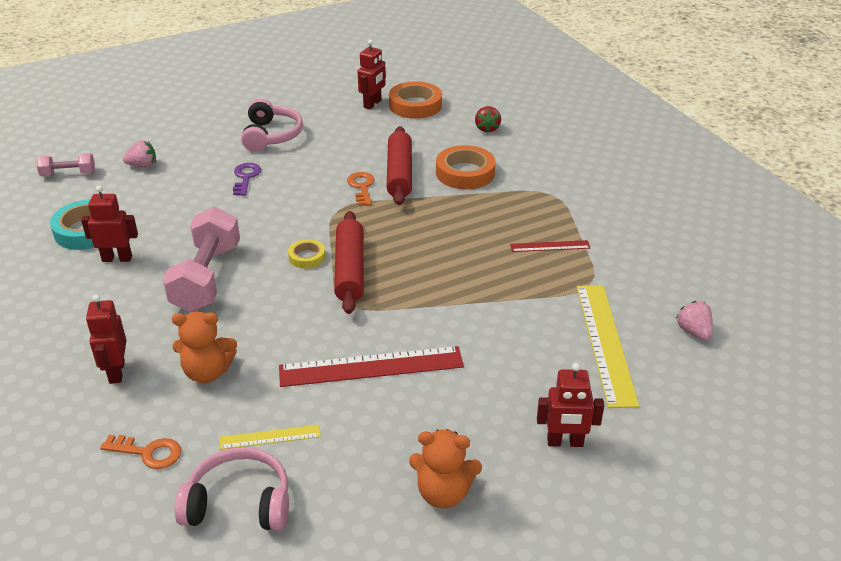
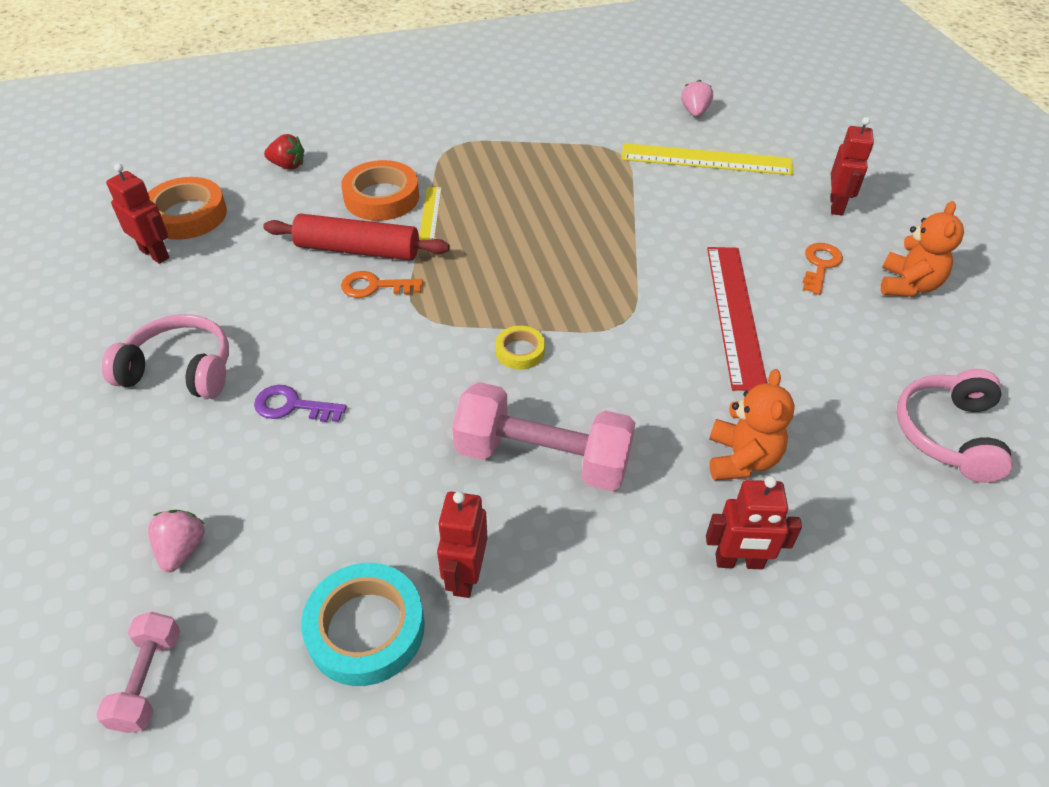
camera: 80 degrees left, 10 degrees up
orange key [100,435,181,469] -> orange key moved to [803,243,843,295]
yellow ruler [220,425,321,450] -> yellow ruler moved to [419,187,442,240]
red rolling pin [334,211,364,314] -> none
red ruler [510,240,590,252] -> none
pink strawberry [676,301,713,340] -> pink strawberry turned 105 degrees clockwise [681,80,713,117]

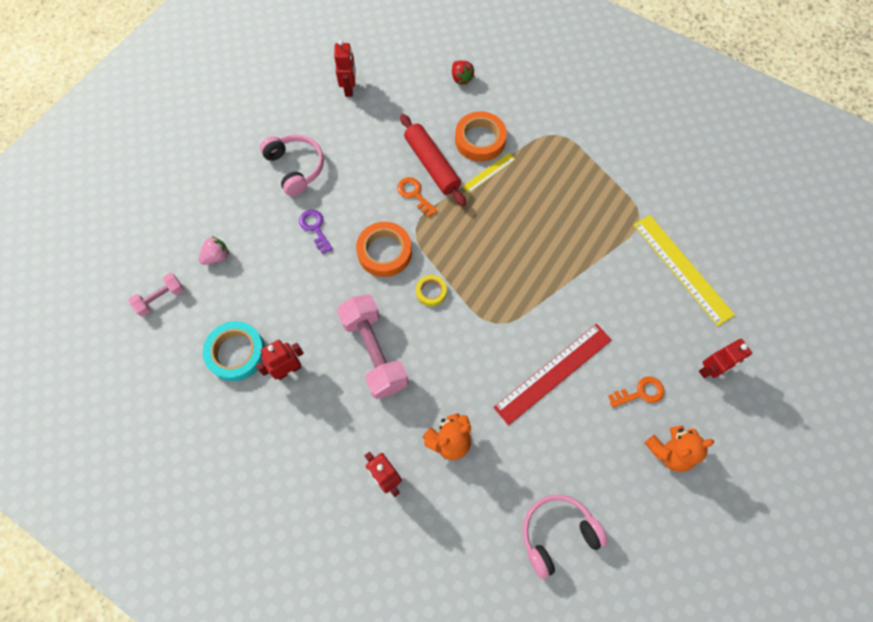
camera: 50 degrees right, 20 degrees up
orange tape [148,177,227,240] -> orange tape moved to [356,222,412,277]
pink strawberry [681,80,713,117] -> none

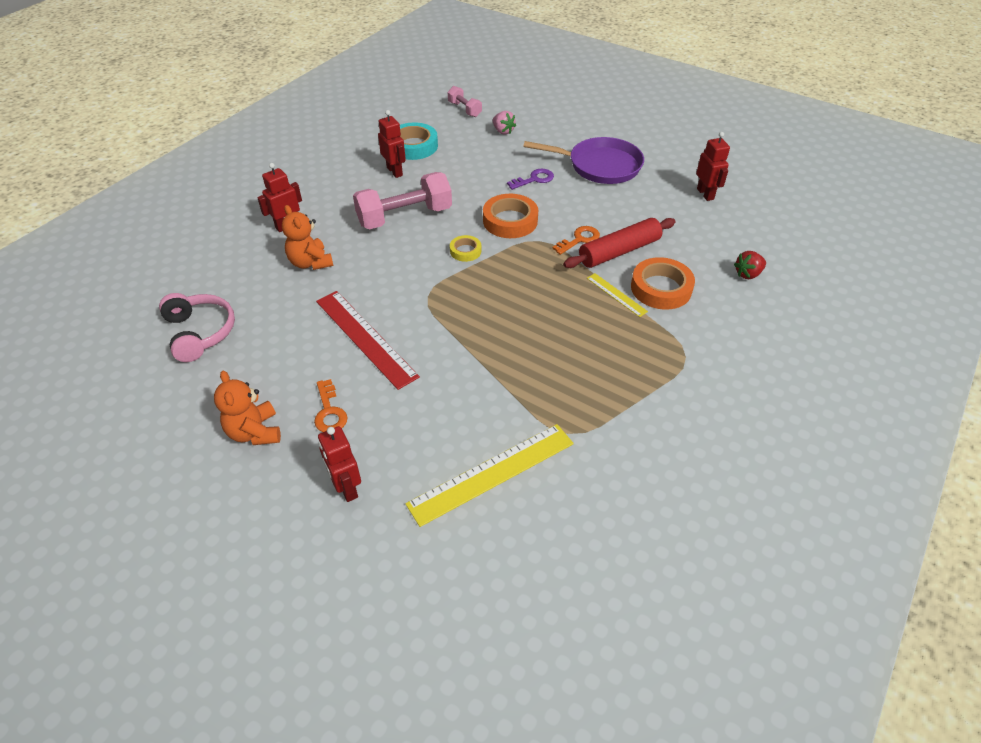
camera: 90 degrees right, 20 degrees down
pink headphones [260,135,324,196] -> purple pan [524,137,644,184]
red robot [334,40,356,97] -> red robot turned 105 degrees counterclockwise [696,132,730,201]

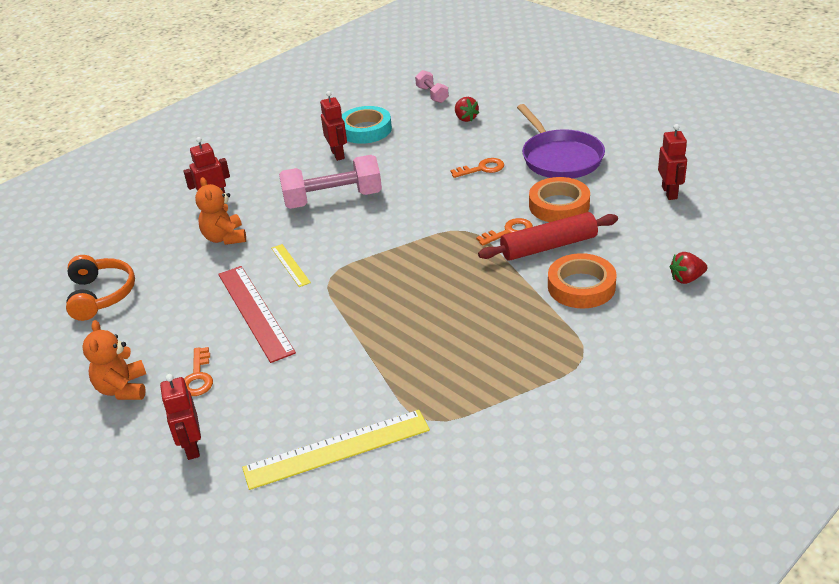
camera: 15 degrees right, 10 degrees down
pink headphones [159,293,235,362] -> orange headphones [66,255,135,321]
yellow tape [450,235,481,262] -> none
orange tape [483,194,538,238] -> orange tape moved to [529,177,590,222]
pink strawberry [493,111,516,135] -> red strawberry [455,97,479,122]
purple key [507,169,554,190] -> orange key [451,158,504,178]
purple pan [524,137,644,184] -> purple pan turned 45 degrees clockwise [517,104,605,178]
yellow ruler [587,273,648,317] -> yellow ruler moved to [271,244,311,287]

